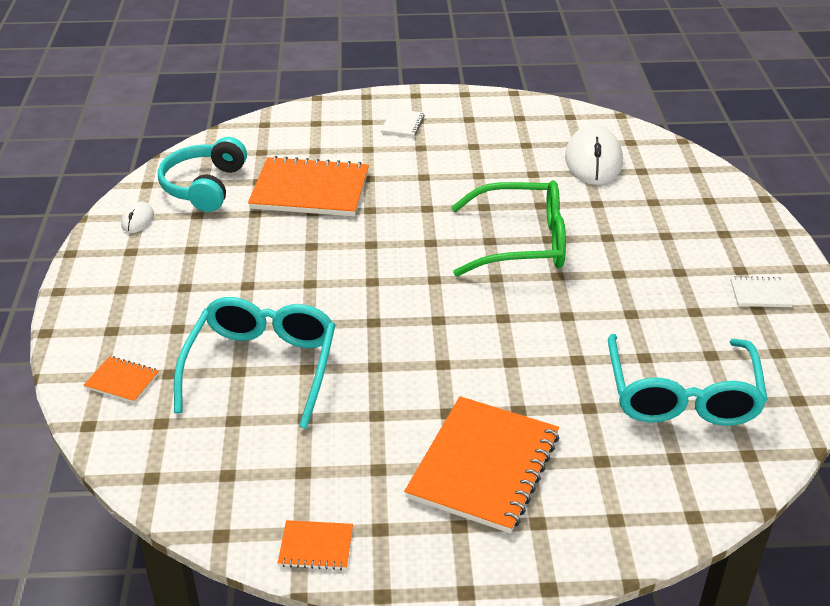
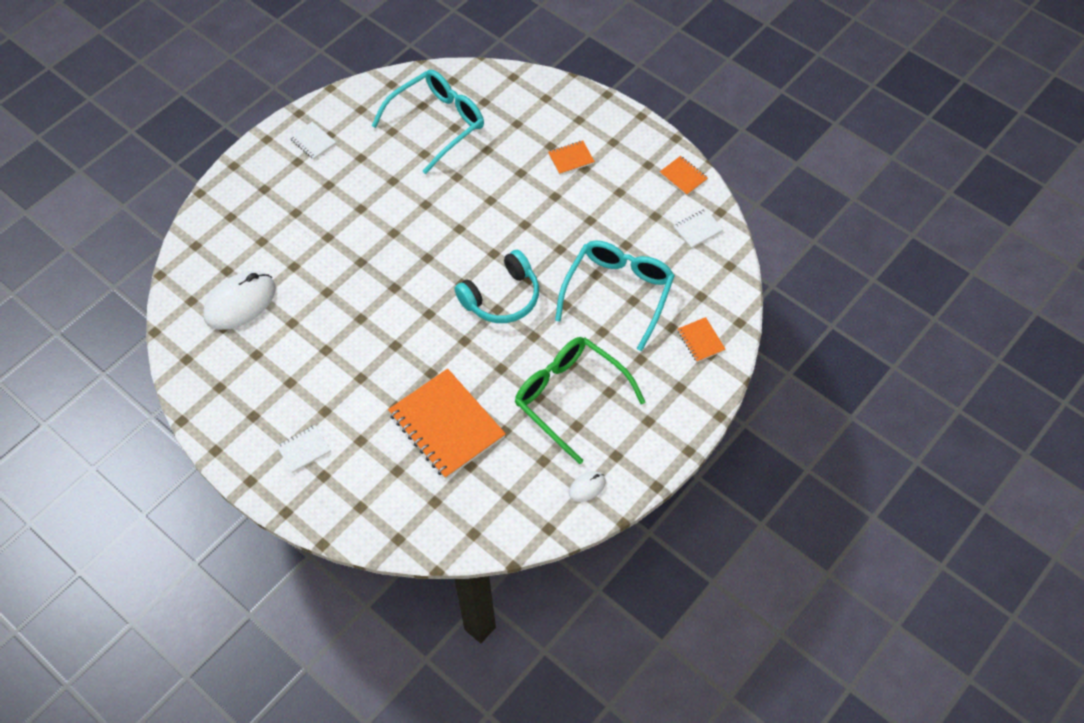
camera: 135 degrees left, 20 degrees up
turquoise headphones [158,137,247,212] -> turquoise headphones moved to [455,250,539,323]
turquoise glasses [174,297,335,429] -> turquoise glasses turned 150 degrees clockwise [555,241,675,351]
orange notebook [404,396,559,533] -> orange notebook [548,140,595,175], size x0.45
green glasses [451,180,566,276] -> green glasses moved to [515,337,646,464]
none -> white notebook [674,209,724,248]

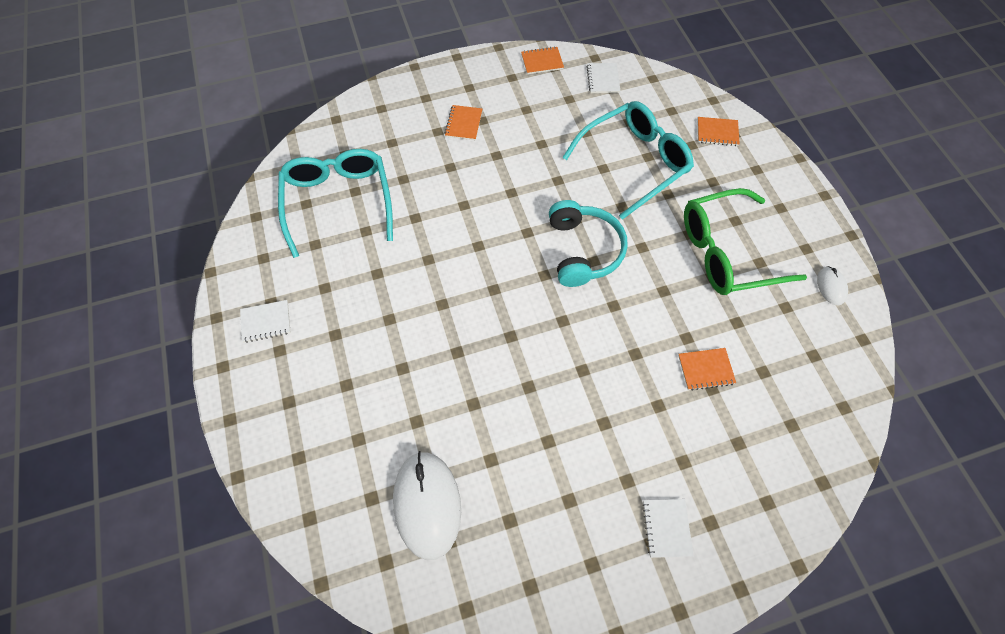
camera: 60 degrees left, 5 degrees up
orange notebook [388,369,506,479] -> orange notebook [678,348,736,391], size x0.45
turquoise glasses [555,241,675,351] -> turquoise glasses turned 90 degrees clockwise [562,101,694,220]

